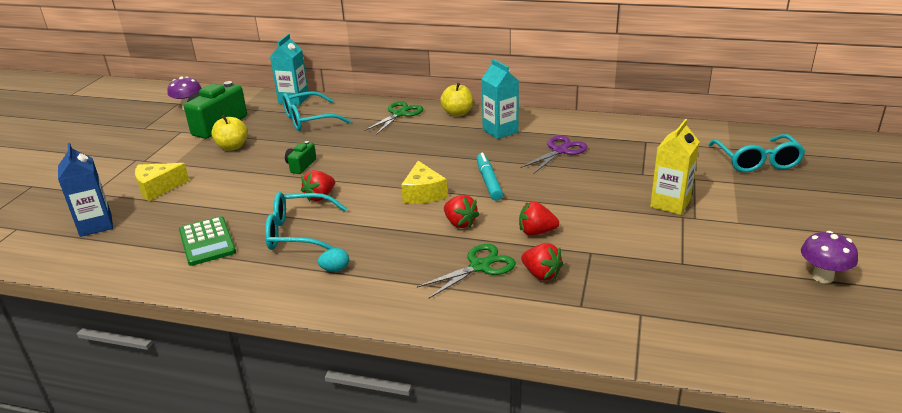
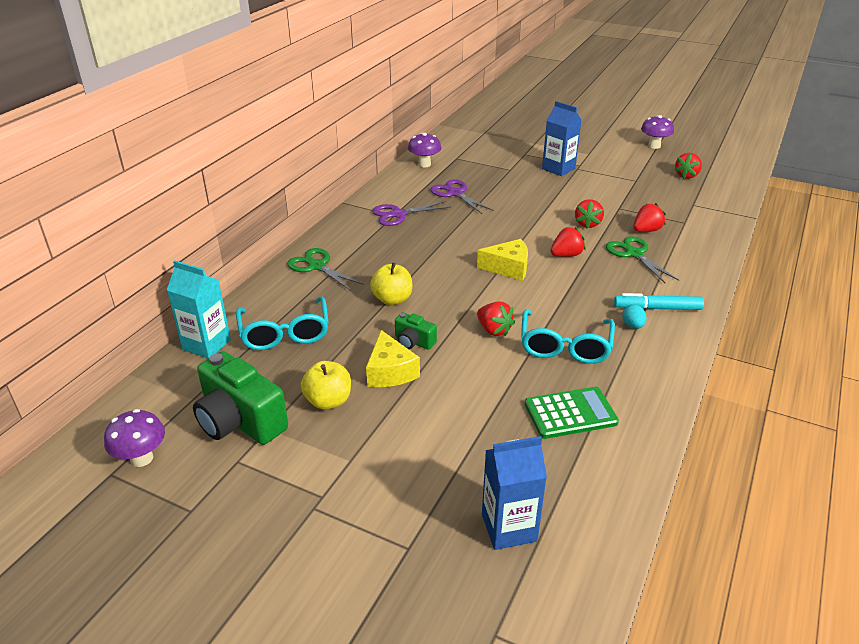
camera: 80 degrees left, 5 degrees up
yellow cheese [135,163,189,201] -> yellow cheese moved to [366,330,420,387]
yellow apple [440,83,473,116] -> yellow apple moved to [370,262,412,305]
turquoise marker [476,152,503,201] -> turquoise marker moved to [614,293,704,310]
turquoise carton [482,59,519,139] -> purple scissors [372,201,451,226]
yellow carton [650,119,700,215] -> blue carton [542,101,581,176]
turquoise glasses [709,134,806,172] -> none
none -> purple mushroom [408,133,441,167]
none -> red strawberry [674,153,702,179]

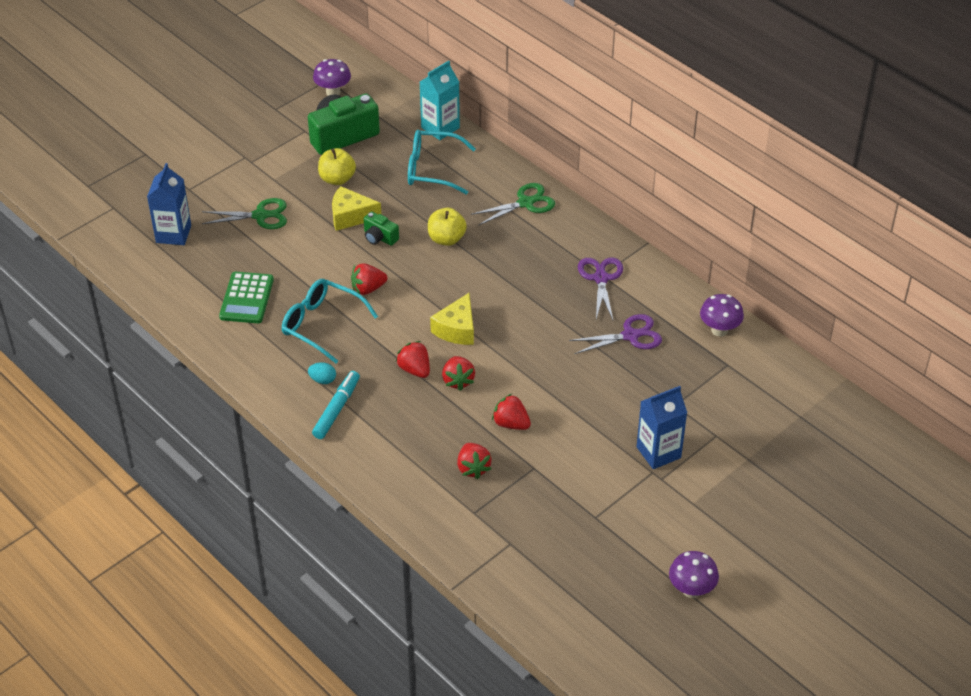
camera: 110 degrees right, 10 degrees up
green camera [395,312,437,350] -> green camera turned 105 degrees counterclockwise [364,211,399,246]
green scissors [606,236,679,284] -> green scissors moved to [202,198,287,229]
red strawberry [674,153,702,179] -> red strawberry moved to [396,341,430,378]

